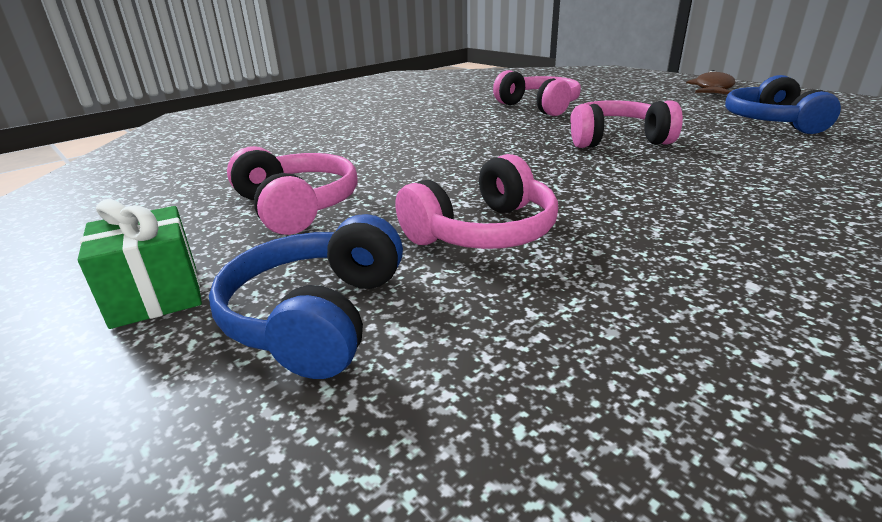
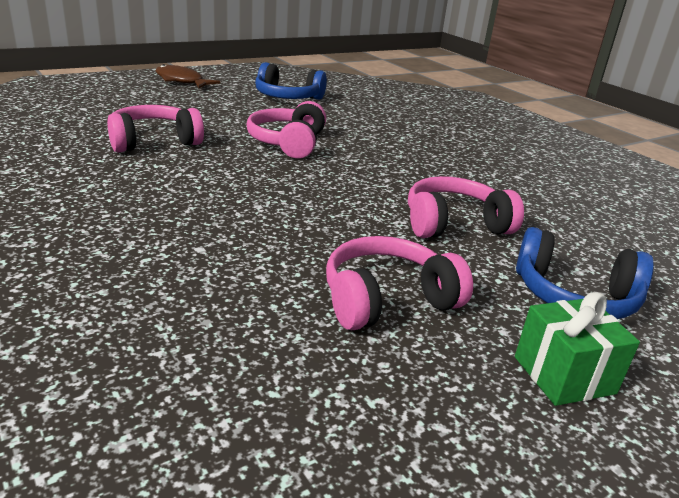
camera: 85 degrees left, 0 degrees up
pink headphones [396,154,558,249] -> pink headphones turned 75 degrees counterclockwise [408,176,524,238]

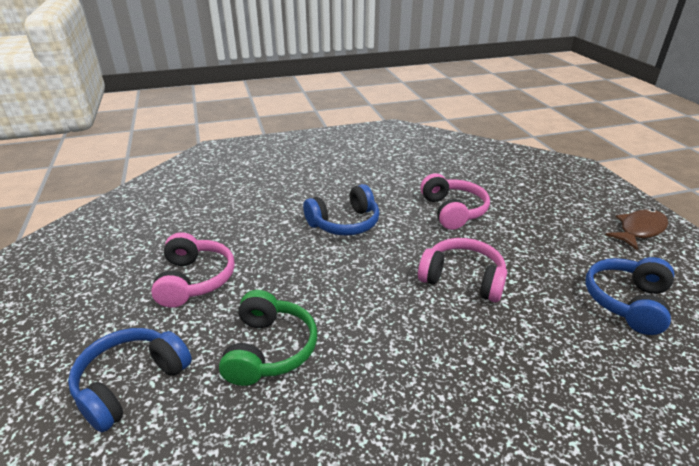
camera: 110 degrees right, 5 degrees up
pink headphones [408,176,524,238] -> green headphones [219,290,317,386]
green gift [515,292,640,406] -> none
none -> blue headphones [303,184,379,236]

